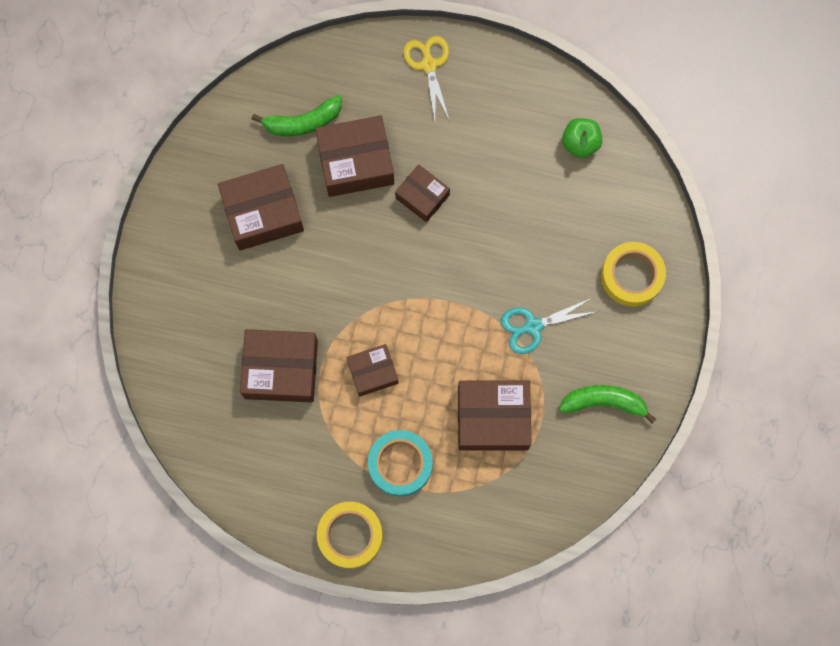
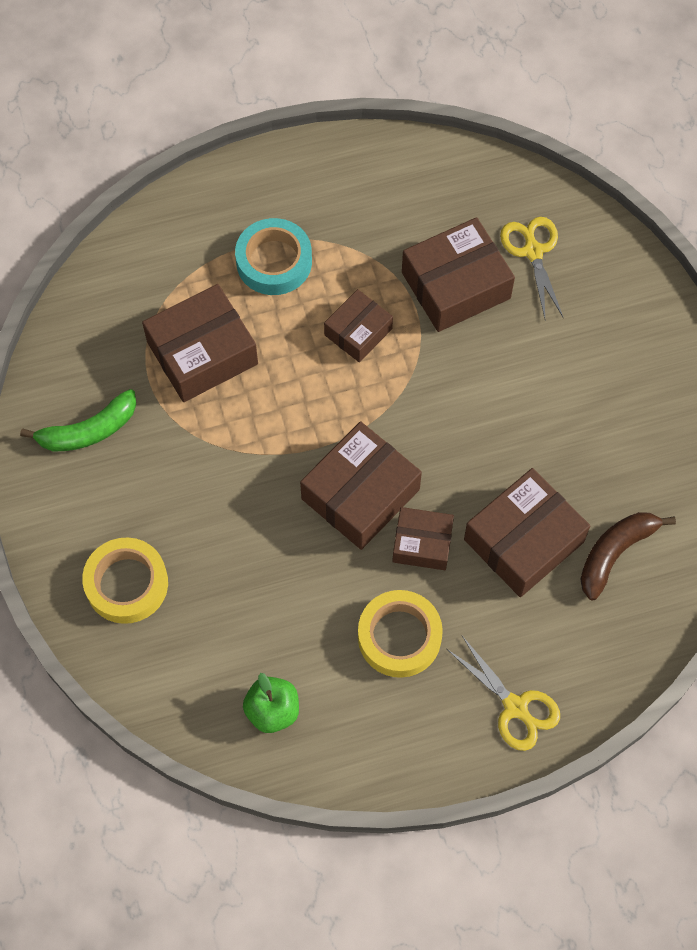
camera: 150 degrees right, 10 degrees down
brown box [218,164,304,251] -> brown box moved to [300,421,422,550]
green banana [252,95,342,136] -> brown banana [580,512,676,600]
yellow tape [317,502,383,568] -> yellow tape moved to [358,590,443,678]
turquoise scissors [501,298,596,354] -> none
none -> yellow scissors [500,217,563,318]

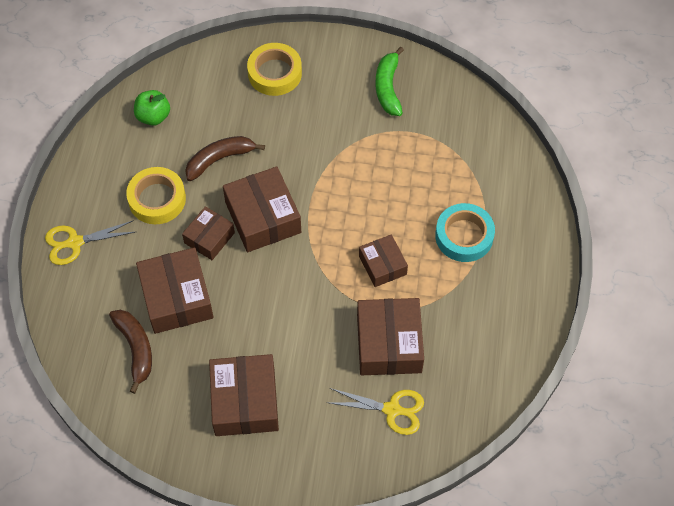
camera: 115 degrees right, 5 degrees down
brown box [142,284,258,402] -> brown box moved to [209,354,279,436]
none -> brown banana [185,136,265,181]

